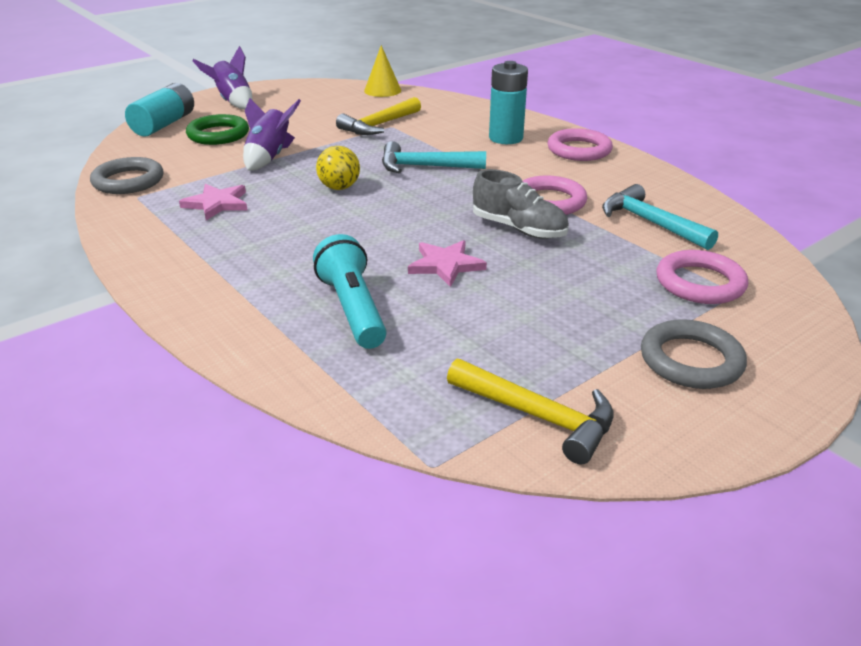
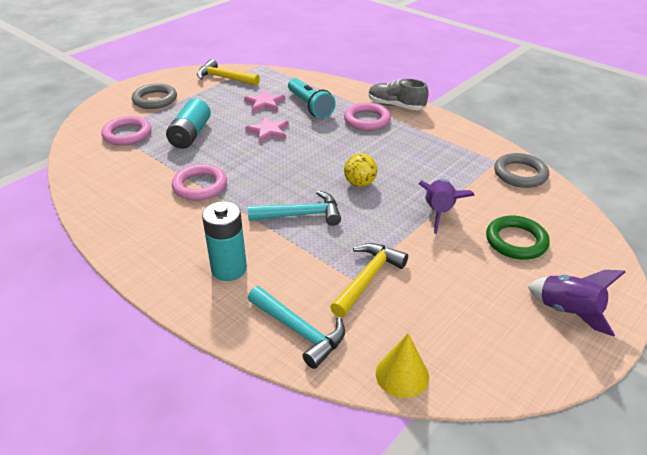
camera: 170 degrees right, 5 degrees up
turquoise battery [125,83,194,137] -> turquoise battery moved to [166,98,211,149]
pink star [179,184,247,220] -> pink star moved to [244,90,285,113]
grey shoe [473,169,569,239] -> grey shoe moved to [369,79,429,110]
pink ring [548,128,613,161] -> pink ring moved to [344,103,391,131]
turquoise hammer [602,184,718,250] -> turquoise hammer moved to [248,286,345,369]

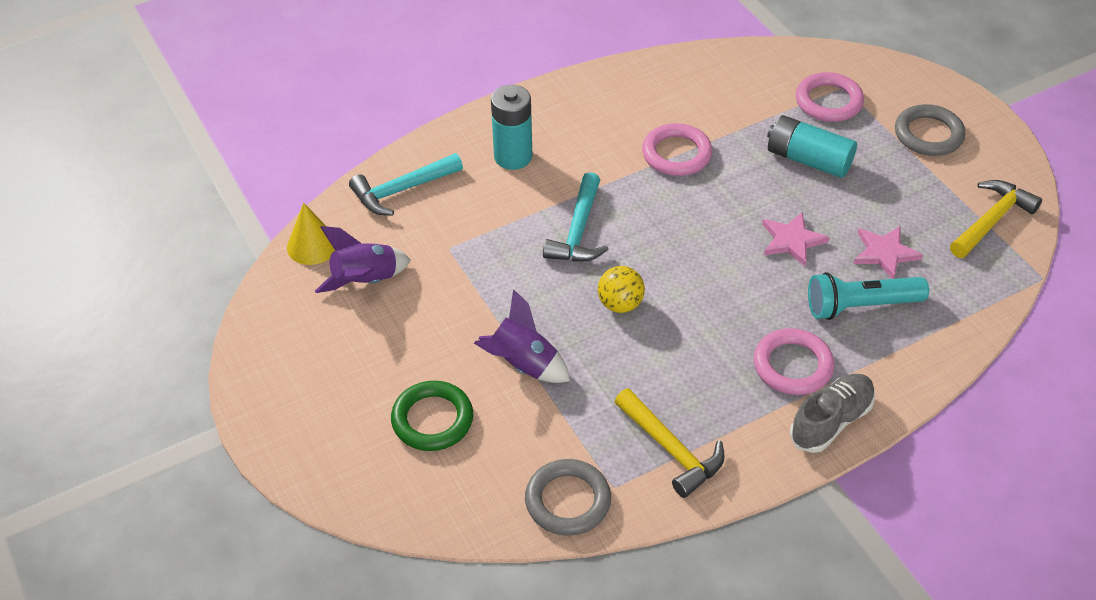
camera: 110 degrees right, 10 degrees up
yellow hammer [330,243,408,317] -> yellow hammer moved to [615,388,725,498]
purple rocket [527,270,625,336] -> purple rocket moved to [315,226,411,293]

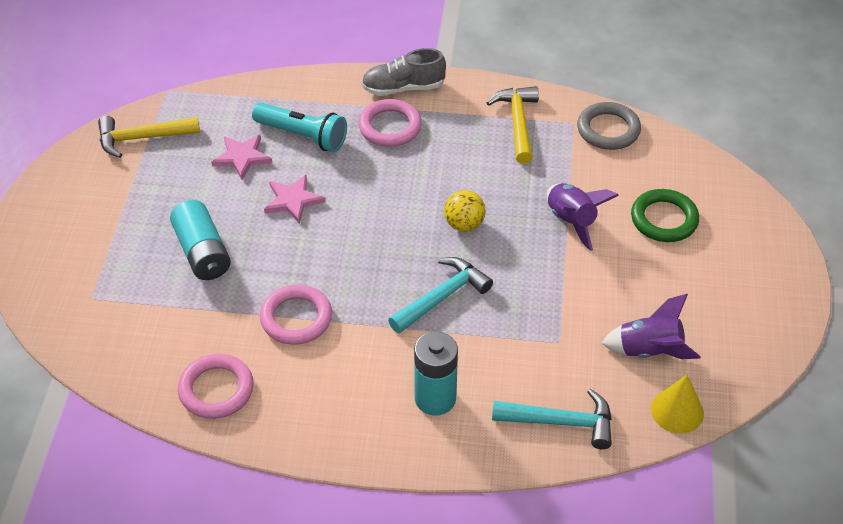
camera: 145 degrees left, 0 degrees up
pink ring [796,72,864,122] -> pink ring moved to [178,354,254,419]
grey ring [895,104,965,156] -> none

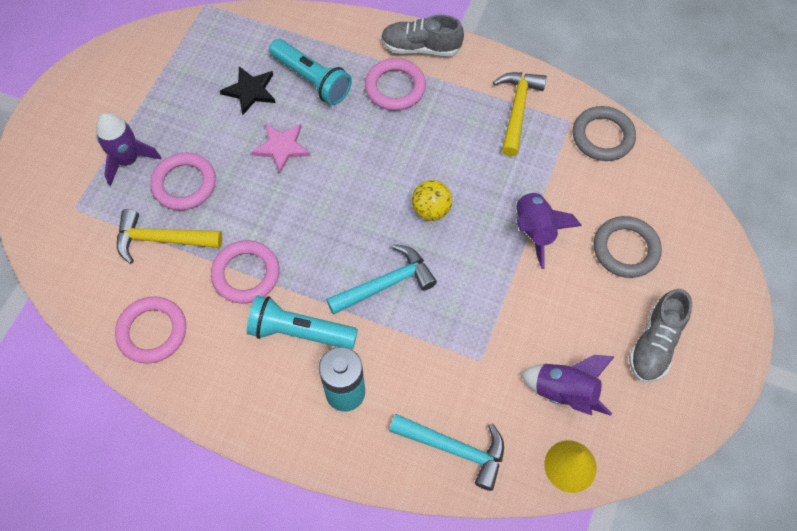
camera: 15 degrees right, 15 degrees up
yellow hammer [98,116,200,158] -> yellow hammer moved to [117,209,222,264]
turquoise battery [170,200,231,280] -> pink ring [150,152,216,210]
pink star [211,135,272,180] -> black star [220,66,276,115]
green ring [631,189,699,242] -> grey ring [594,216,662,278]
none -> purple rocket [96,113,161,186]
none -> turquoise flashlight [247,295,358,349]
none -> grey shoe [629,289,692,383]

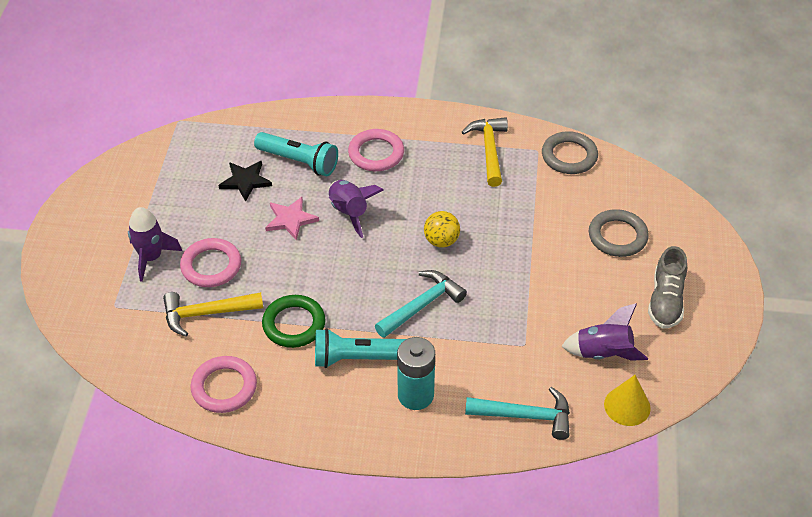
camera: 15 degrees left, 15 degrees down
pink ring [211,240,279,304] -> green ring [262,295,326,348]
grey shoe [381,15,464,56] -> none
purple rocket [516,190,582,269] -> purple rocket moved to [329,180,384,238]

